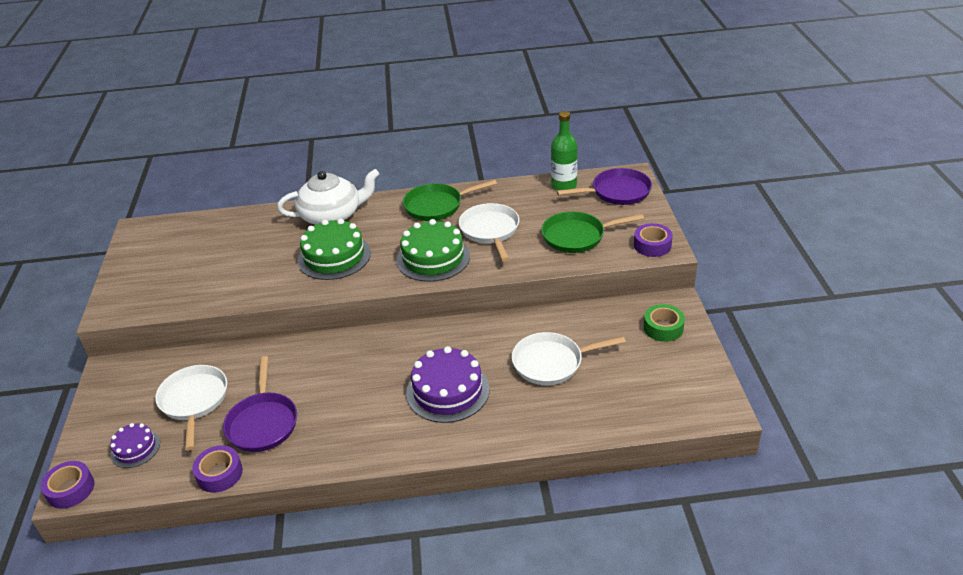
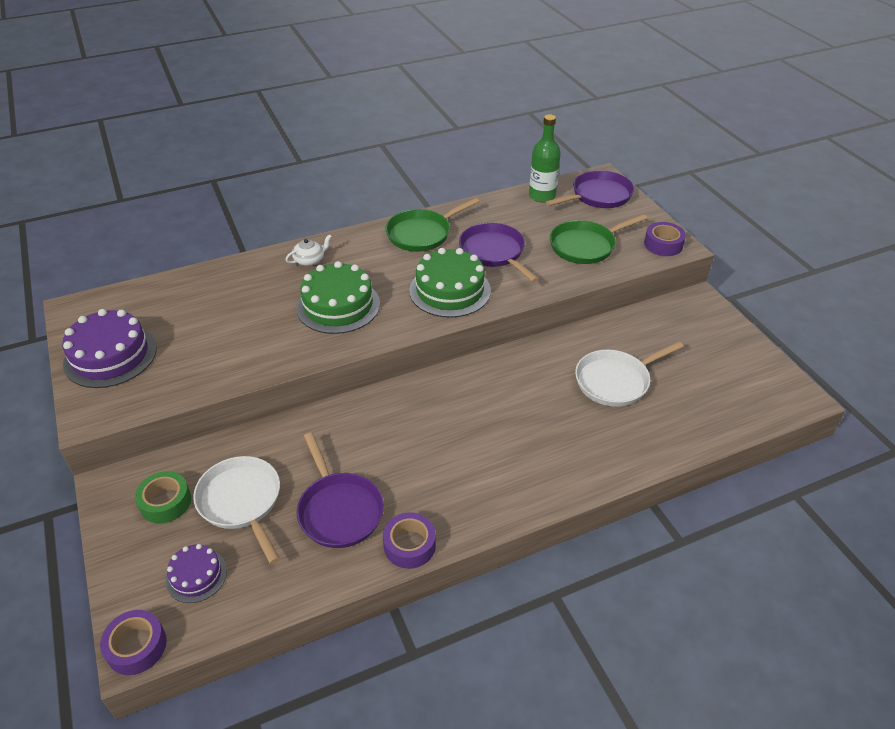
camera: 20 degrees left, 5 degrees up
purple tape [192,446,243,493] -> purple tape moved to [383,512,436,569]
white teapot [277,169,379,225] -> white teapot [286,234,332,266], size x0.44
purple cake [406,346,489,423] -> purple cake moved to [62,309,157,388]
white pan [459,203,519,261] -> purple pan [459,223,539,282]
green tape [644,304,685,342] -> green tape moved to [135,471,191,524]

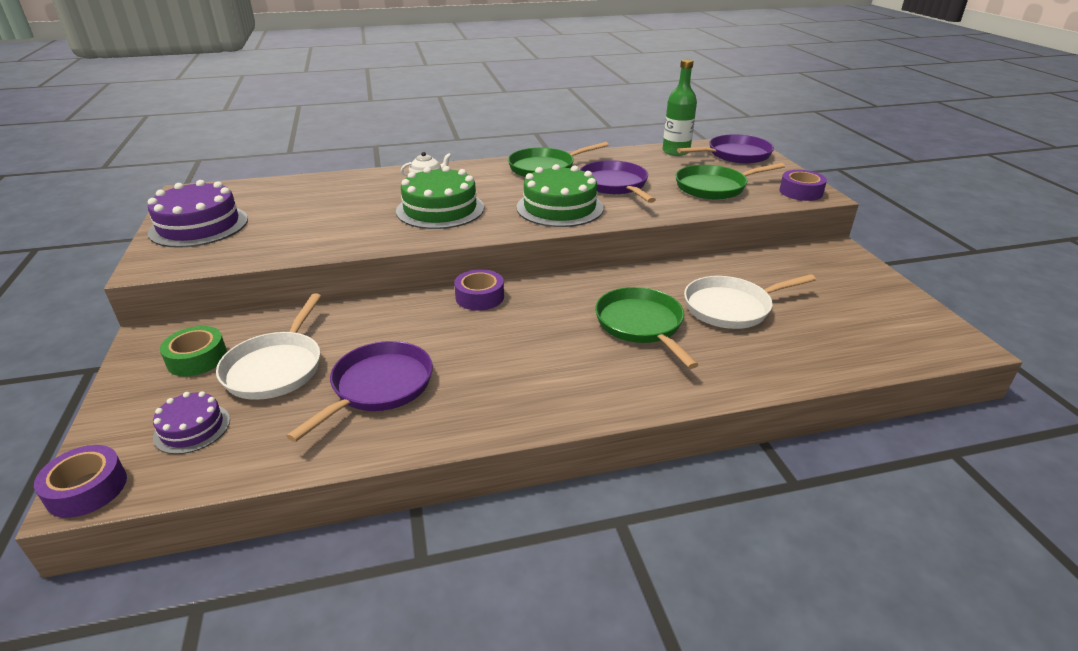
camera: 10 degrees right, 10 degrees down
white pan [193,456,280,564] -> white pan turned 150 degrees counterclockwise [216,293,321,400]
purple pan [297,432,384,548] -> purple pan turned 135 degrees counterclockwise [286,341,433,442]
purple tape [383,512,436,569] -> purple tape moved to [454,269,504,311]
none -> green pan [595,287,699,369]

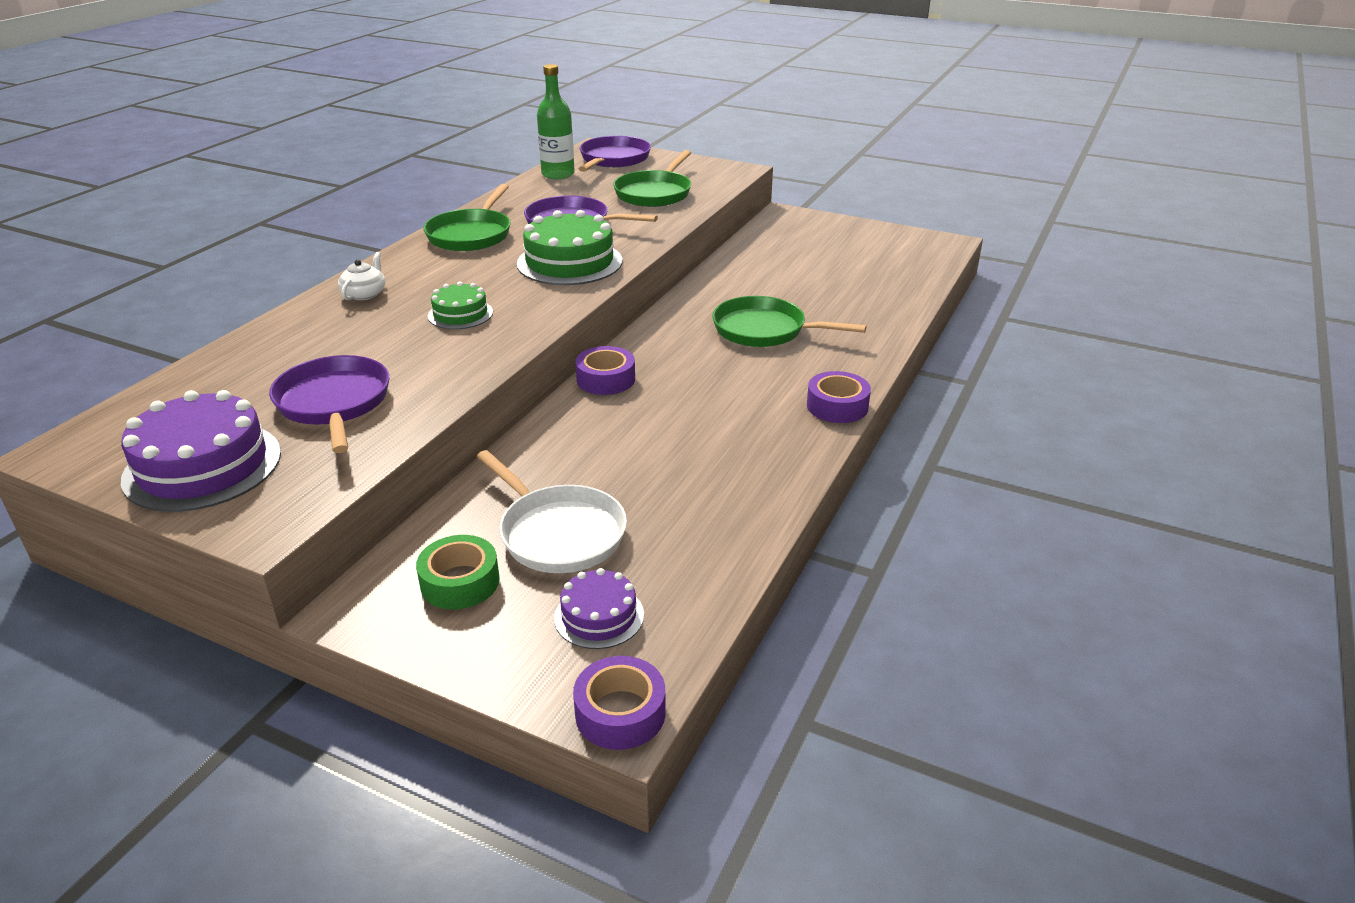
camera: 50 degrees left, 0 degrees up
purple pan [286,341,433,442] -> purple pan moved to [269,355,390,453]
green cake [396,166,484,229] -> green cake [428,282,493,329], size x0.55
white pan [684,274,816,329] -> none
purple tape [779,170,827,201] -> purple tape moved to [807,371,871,423]

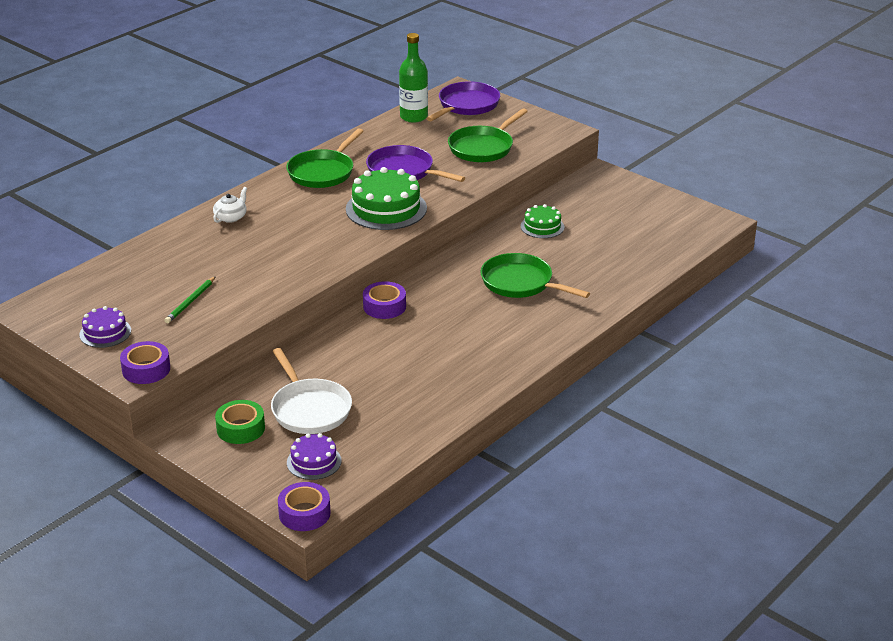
camera: 15 degrees right, 0 degrees up
purple cake [121,390,281,512] -> purple cake [79,306,131,348], size x0.55
purple pan [269,355,390,453] -> green pencil [164,276,216,323]
green cake [428,282,493,329] -> green cake moved to [521,204,565,238]
purple tape [807,371,871,423] -> purple tape moved to [120,341,170,384]

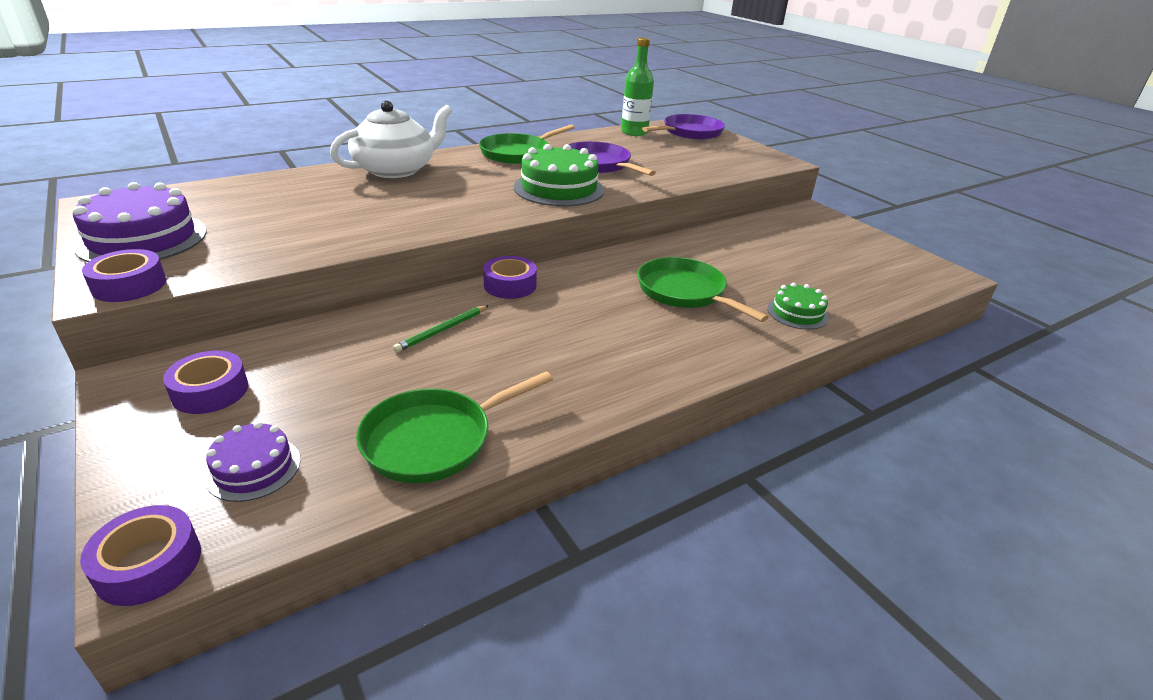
camera: 15 degrees right, 0 degrees up
purple cake [79,306,131,348] -> purple cake [73,182,206,262], size x1.81
green pencil [164,276,216,323] -> green pencil moved to [393,305,489,353]
white teapot [213,187,247,223] -> white teapot [330,100,452,178], size x2.27
green tape [215,400,265,444] -> purple tape [163,350,248,414]
white pan [271,348,352,434] -> none
green pan [448,108,528,162] -> green pan moved to [356,372,553,483]
green cake [521,204,565,238] -> green cake moved to [767,283,829,330]

